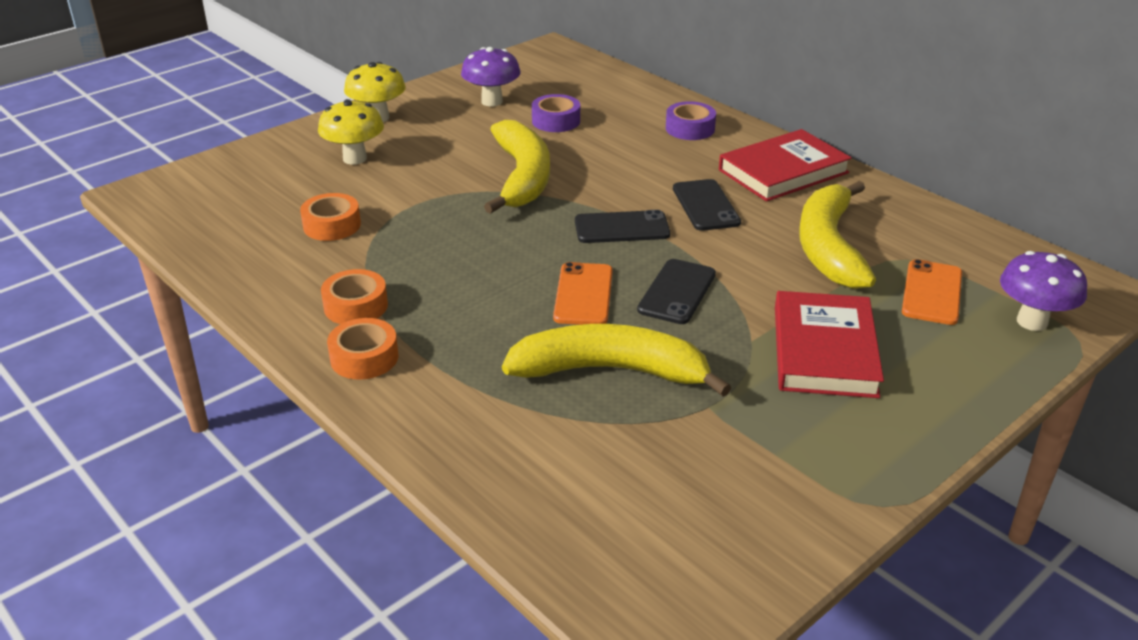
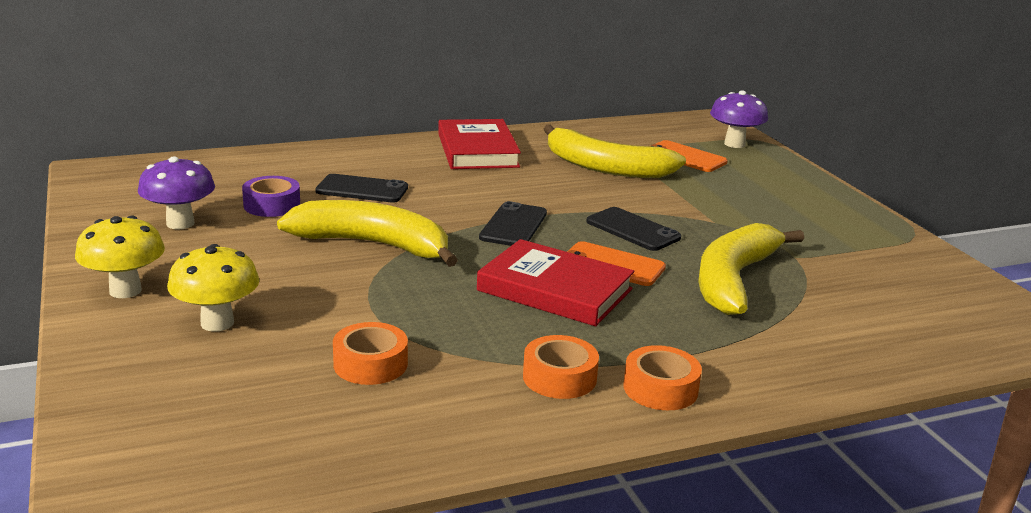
camera: 70 degrees left, 10 degrees down
purple tape [666,101,716,140] -> none
black phone [673,179,741,231] -> black phone moved to [315,174,408,203]
red book [775,291,884,398] -> red book moved to [477,239,634,326]

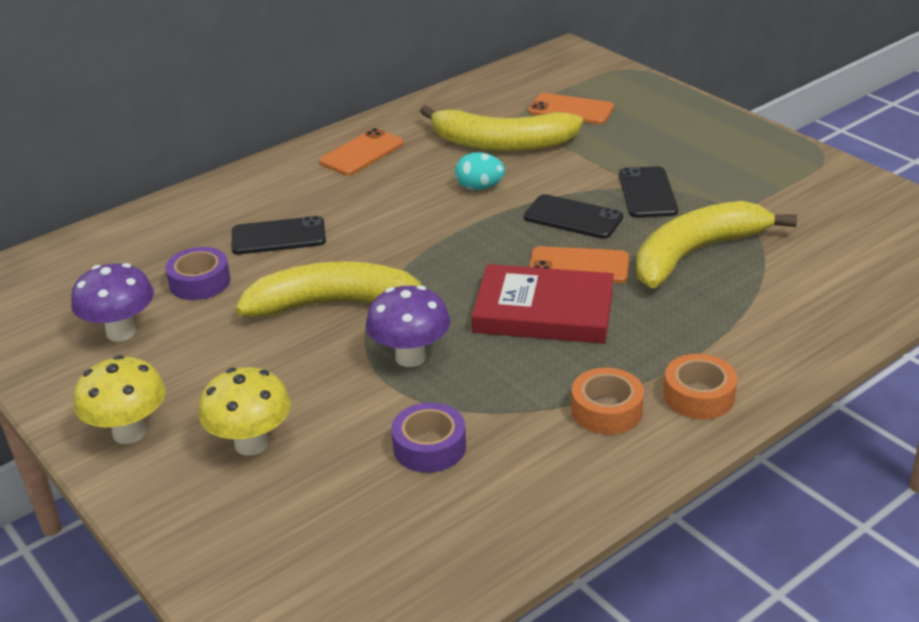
camera: 15 degrees left, 10 degrees up
orange tape [333,322,408,385] -> purple tape [391,403,466,473]
red book [438,119,521,169] -> orange phone [319,128,404,175]
black phone [479,201,547,246] -> black phone moved to [619,166,678,218]
yellow banana [698,223,804,315] -> yellow banana turned 45 degrees clockwise [636,201,797,288]
purple mushroom [710,91,768,148] -> purple mushroom moved to [366,285,450,367]
none -> turquoise egg [455,152,505,190]

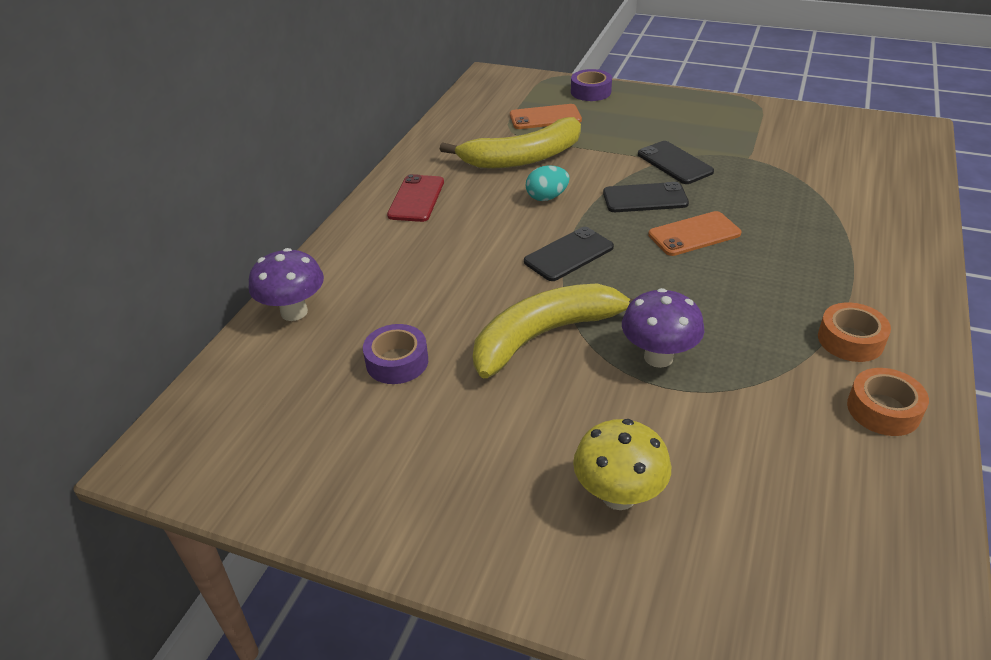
camera: 30 degrees left, 5 degrees up
purple mushroom [71,263,154,342] -> purple mushroom moved to [249,248,324,321]
yellow mushroom [74,355,166,444] -> none
black phone [232,216,326,254] -> black phone moved to [524,227,614,281]
orange phone [319,128,404,175] -> red phone [387,174,444,222]
purple tape [391,403,466,473] -> purple tape moved to [571,69,612,101]
red book [472,264,614,344] -> none
yellow banana [636,201,797,288] -> none
orange tape [664,354,737,419] -> orange tape moved to [847,368,929,436]

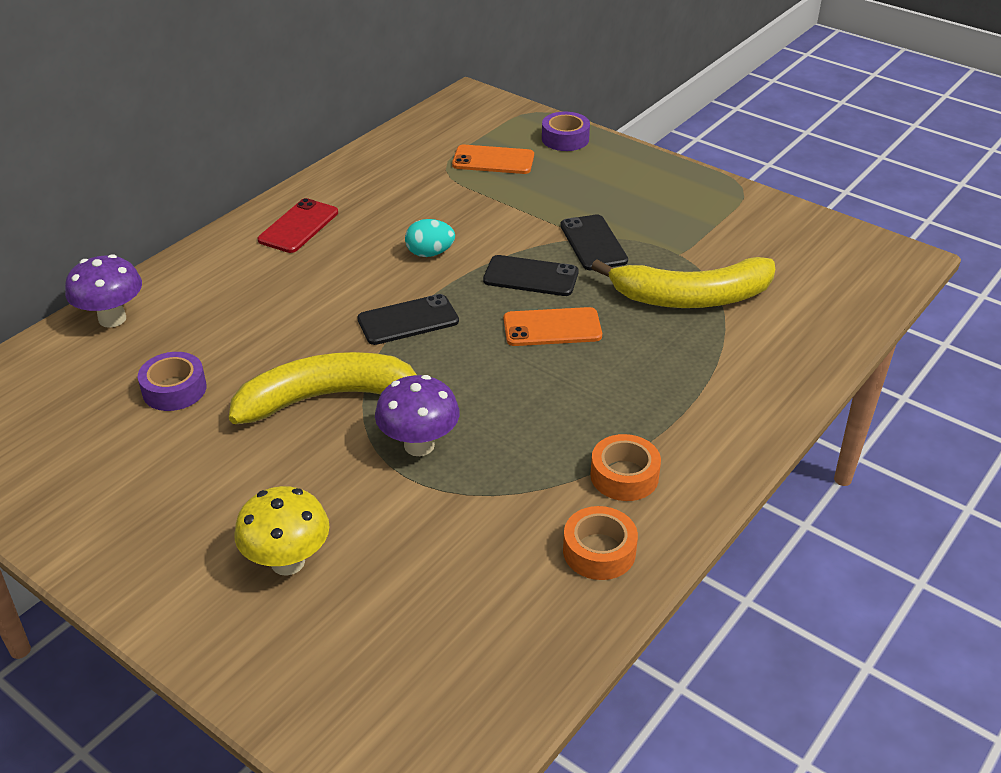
camera: 15 degrees right, 0 degrees up
yellow banana [440,117,581,169] -> yellow banana moved to [591,257,775,308]

